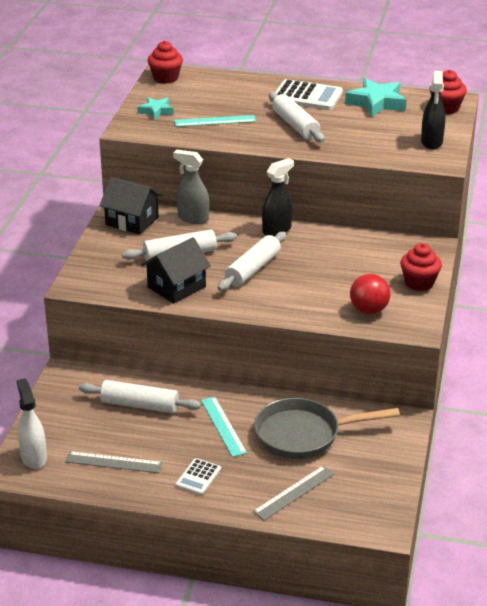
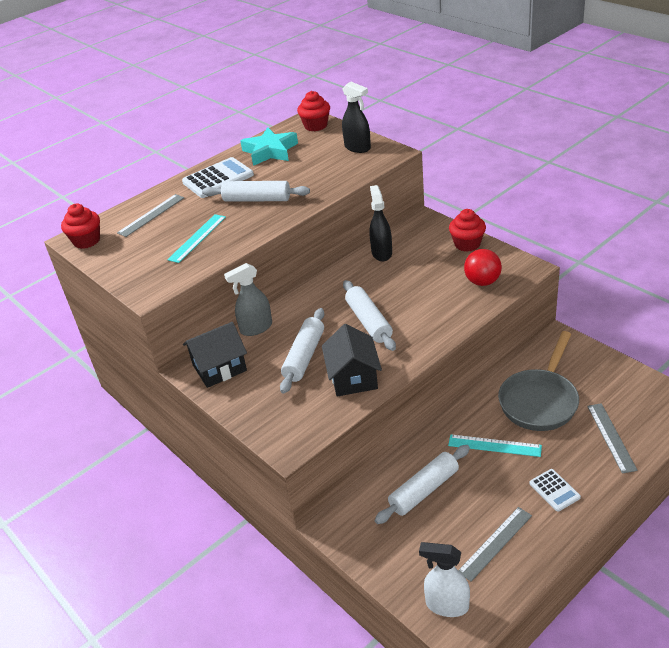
camera: 50 degrees left, 5 degrees up
turquoise star [137,97,174,120] -> none
black spray bottle [262,158,294,237] -> black spray bottle moved to [369,185,392,261]
none -> grey ruler [117,194,184,237]

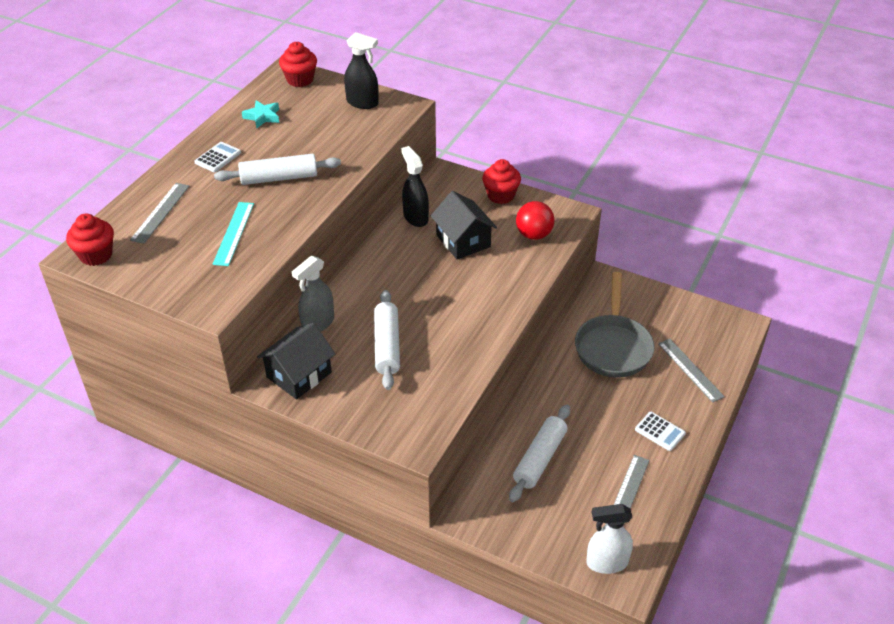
camera: 25 degrees left, 5 degrees up
white calculator [182,157,254,198] -> white calculator [194,142,241,172], size x0.56
turquoise star [240,127,298,166] -> turquoise star [242,100,279,129], size x0.58
black house [322,324,382,396] -> black house moved to [431,191,497,259]
white rolling pin [343,280,396,351] -> none
turquoise ruler [448,434,542,457] -> none

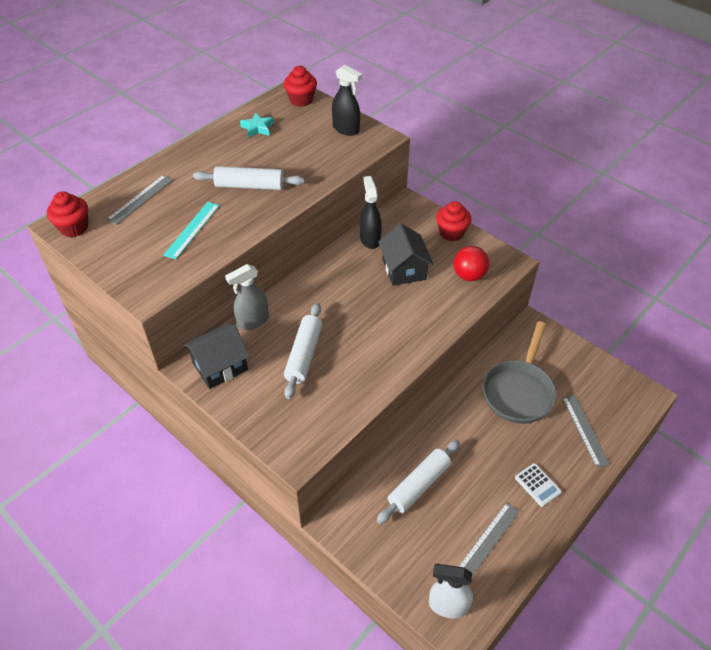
camera: 15 degrees right, 5 degrees up
white calculator [194,142,241,172] -> none

